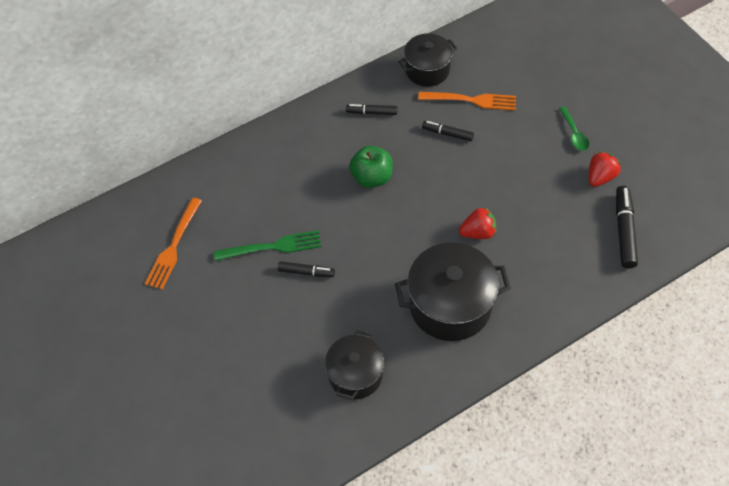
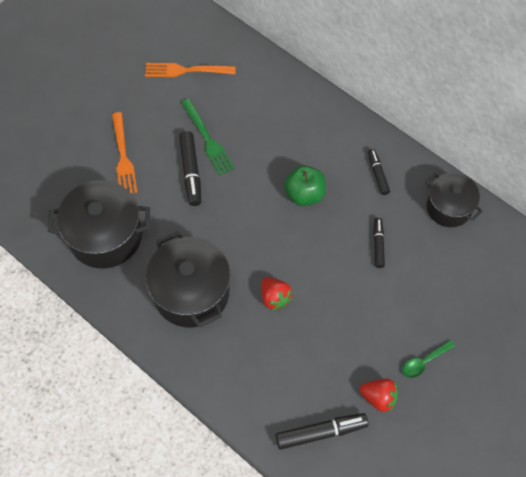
camera: 70 degrees right, 5 degrees up
black marker [278,261,335,277] -> black marker [179,131,201,206], size x1.60
black pot [325,330,384,400] -> black pot [48,180,150,269], size x1.58
orange fork [418,92,516,110] -> orange fork moved to [112,112,138,194]

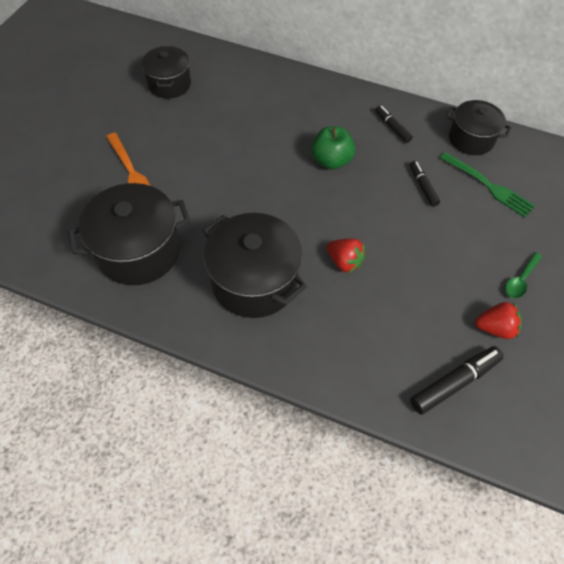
camera: 20 degrees left, 5 degrees down
orange fork [145,63,236,77] -> black pot [141,46,191,99]
black marker [179,131,201,206] -> none
green fork [181,99,235,176] -> green fork moved to [440,152,535,218]

